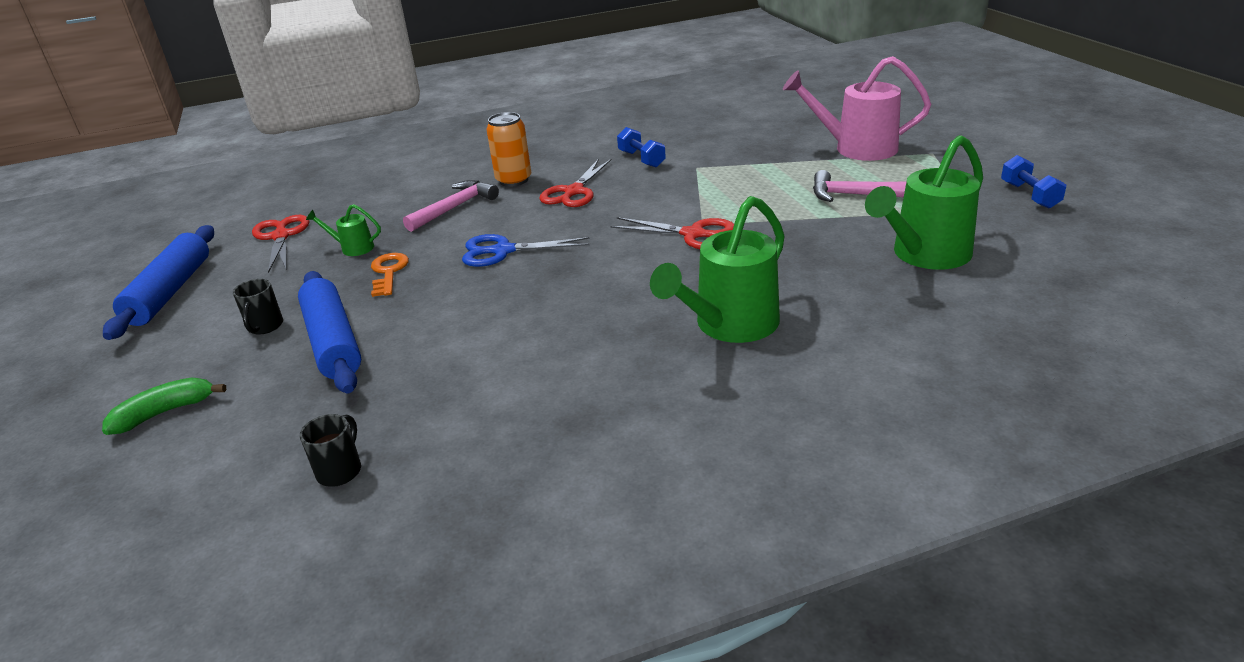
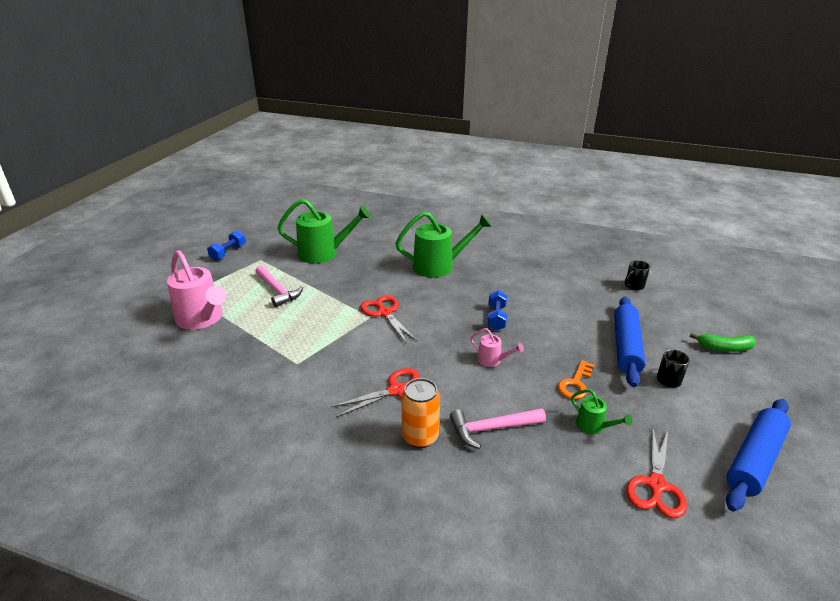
camera: 145 degrees left, 0 degrees up
blue scissors [462,234,589,267] -> pink watering can [470,328,524,367]
blue dumbbell [617,127,666,167] -> blue dumbbell moved to [487,290,507,331]

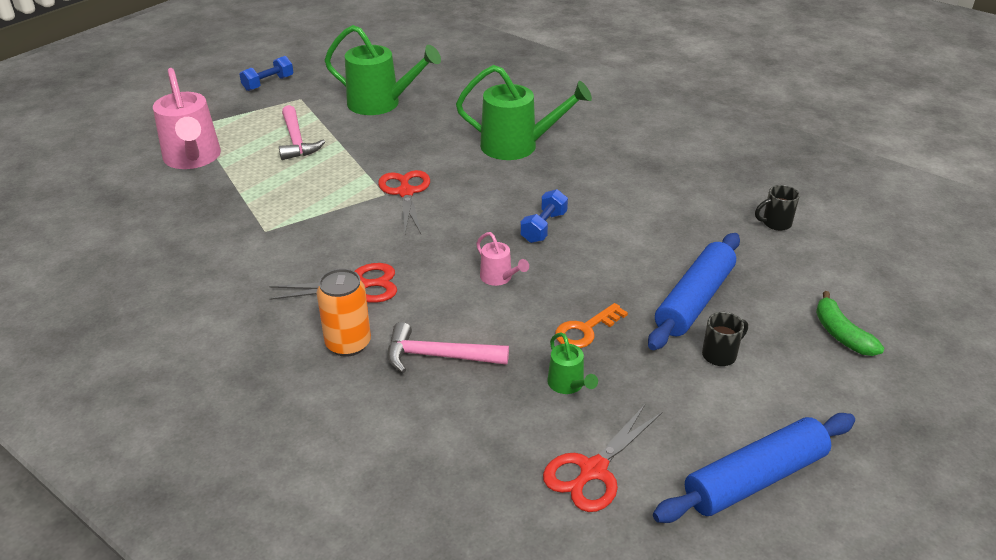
camera: 20 degrees right, 5 degrees up
green banana [690,333,756,352] -> green banana turned 45 degrees clockwise [816,291,884,356]

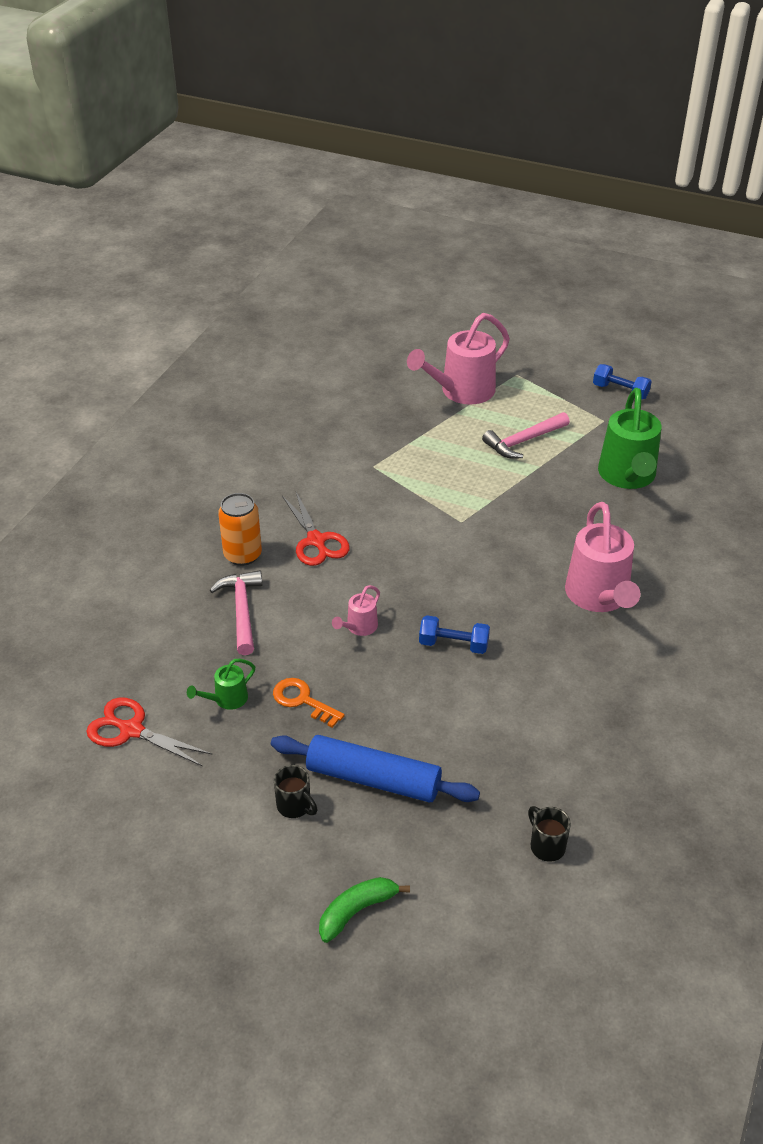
camera: 75 degrees right, 5 degrees up
red scissors [378,170,430,234] -> none
green watering can [456,65,592,160] -> pink watering can [565,502,640,612]
blue rolling pin [653,413,855,523] -> none

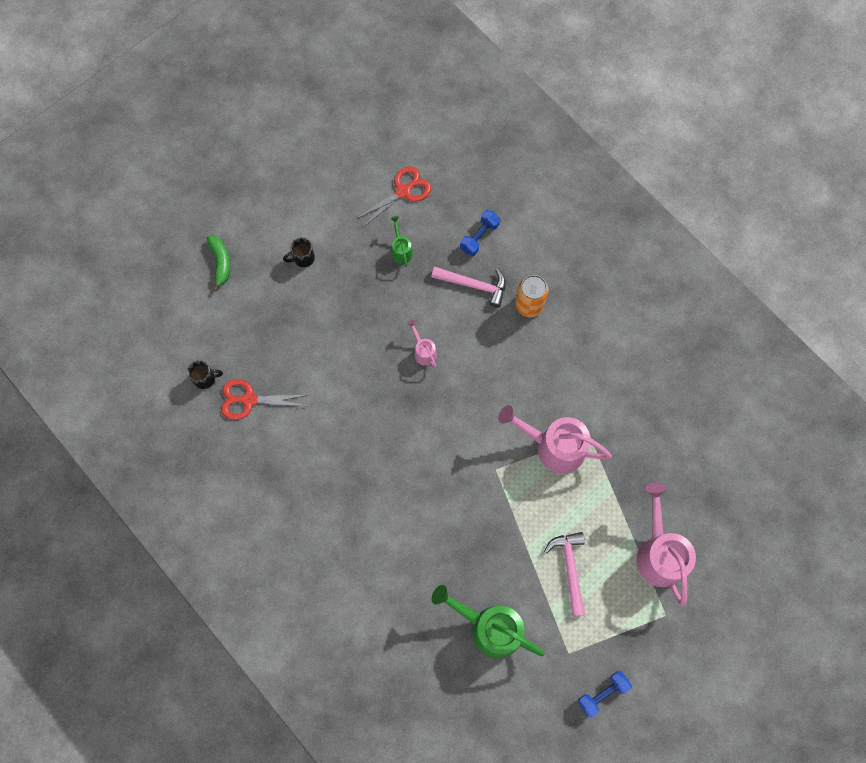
camera: 115 degrees right, 30 degrees up
blue rolling pin [271,735,480,803] -> none
orange key [273,678,345,728] -> none
red scissors [282,492,350,566] -> red scissors moved to [221,379,308,420]
blue dumbbell [419,615,490,654] -> blue dumbbell moved to [460,210,500,256]
pink watering can [565,502,640,612] -> pink watering can moved to [498,405,612,473]

